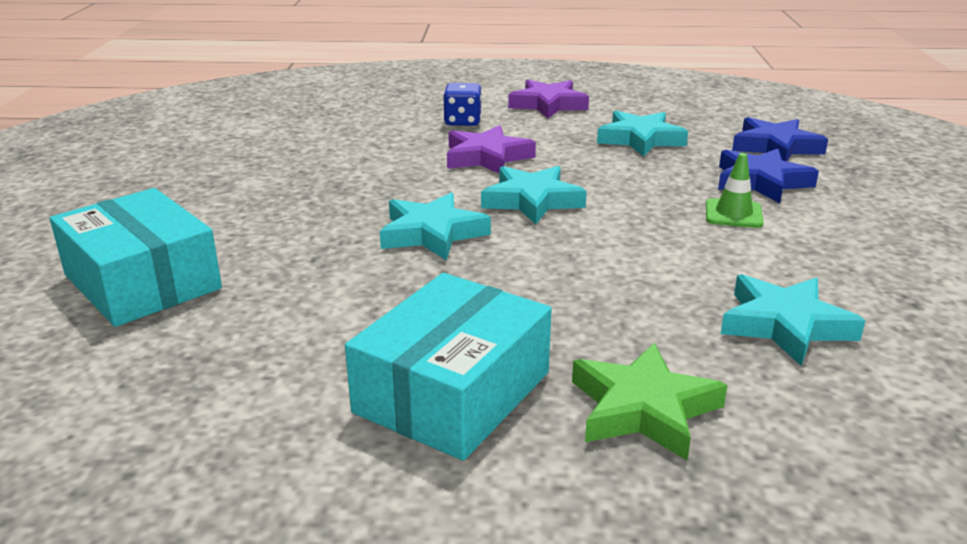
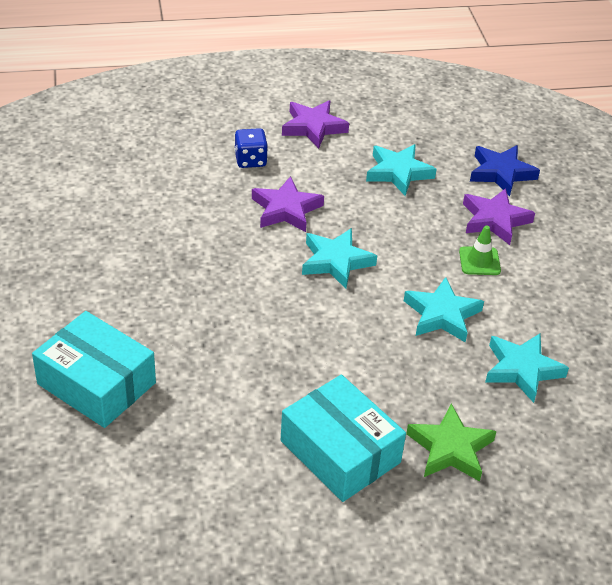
camera: 15 degrees left, 15 degrees up
turquoise box [345,273,552,461] -> turquoise box turned 60 degrees counterclockwise [281,375,406,502]
turquoise star [380,192,491,261] -> turquoise star moved to [404,277,484,342]
blue star [718,149,819,203] -> purple star [463,188,535,245]

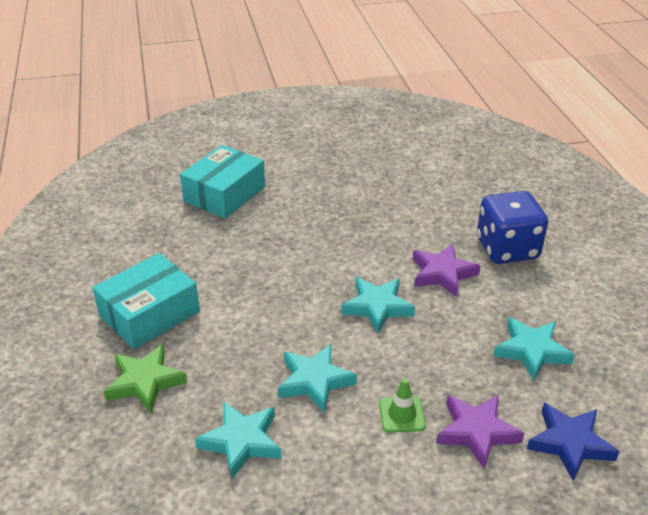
camera: 90 degrees right, 5 degrees down
blue dice [234,128,268,168] -> blue dice [477,191,548,264], size x1.87
purple star [282,100,349,149] -> none

